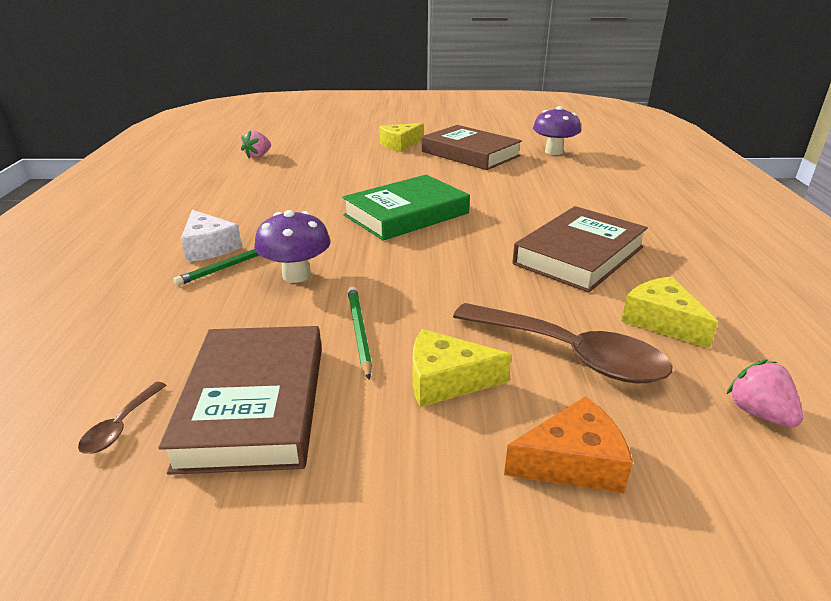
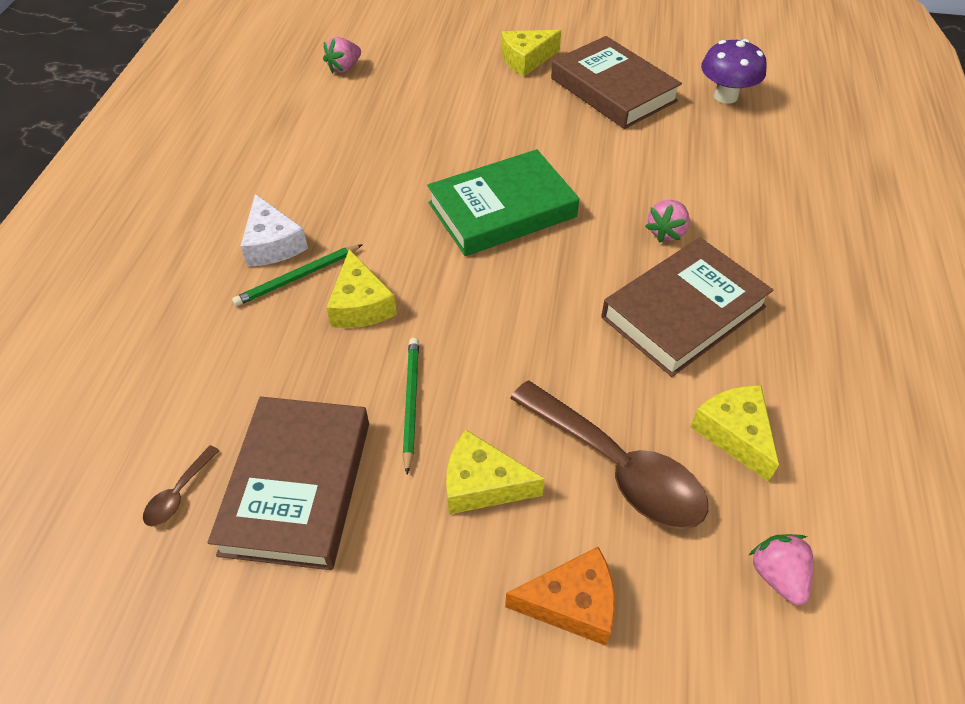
camera: 10 degrees right, 20 degrees up
purple mushroom [254,210,330,283] -> yellow cheese [326,249,397,328]
none -> pink strawberry [645,200,690,243]

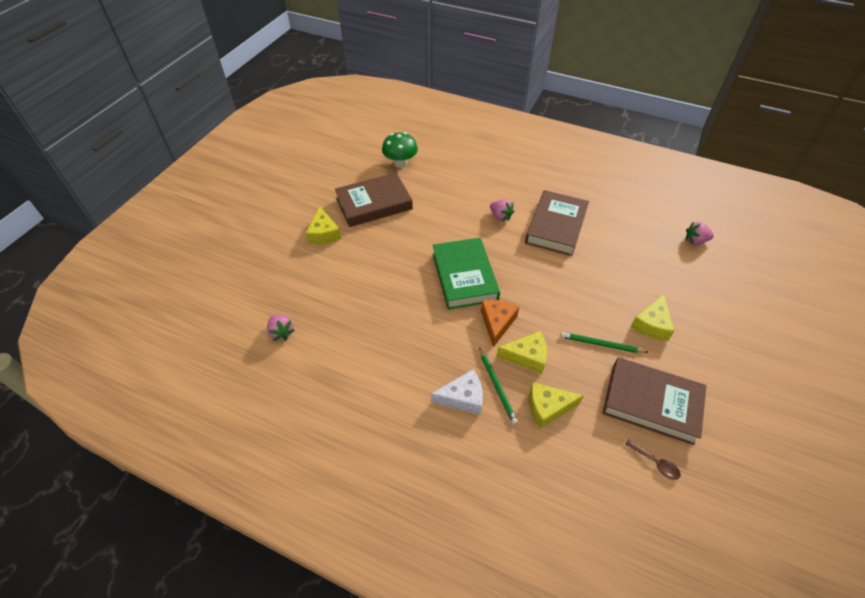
camera: 75 degrees left, 0 degrees up
orange cheese [505,547,615,646] -> orange cheese moved to [481,300,519,347]
brown spoon [510,381,708,529] -> none
brown book [601,237,773,377] -> brown book turned 45 degrees clockwise [525,190,589,256]
yellow cheese [690,385,779,482] -> yellow cheese moved to [529,382,584,429]
purple mushroom [701,39,767,104] -> green mushroom [382,132,418,168]

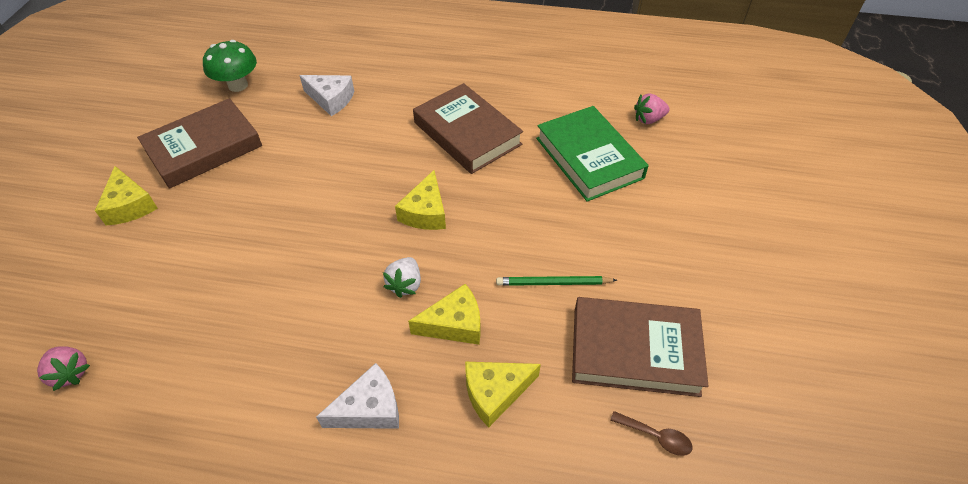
camera: 15 degrees left, 0 degrees up
green book [433,238,500,309] -> green book moved to [536,106,649,202]
green pencil [479,347,518,424] -> none
orange cheese [481,300,519,347] -> white strawberry [383,257,421,298]
pink strawberry [490,199,514,221] -> none
brown book [525,190,589,256] -> brown book turned 45 degrees counterclockwise [413,83,523,174]
yellow cheese [631,294,674,341] -> yellow cheese moved to [395,170,446,230]
none -> white cheese [299,75,354,116]

